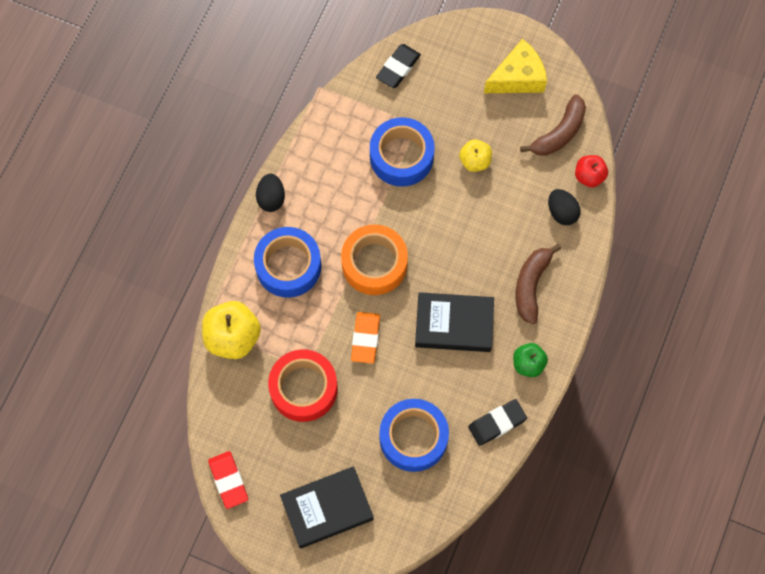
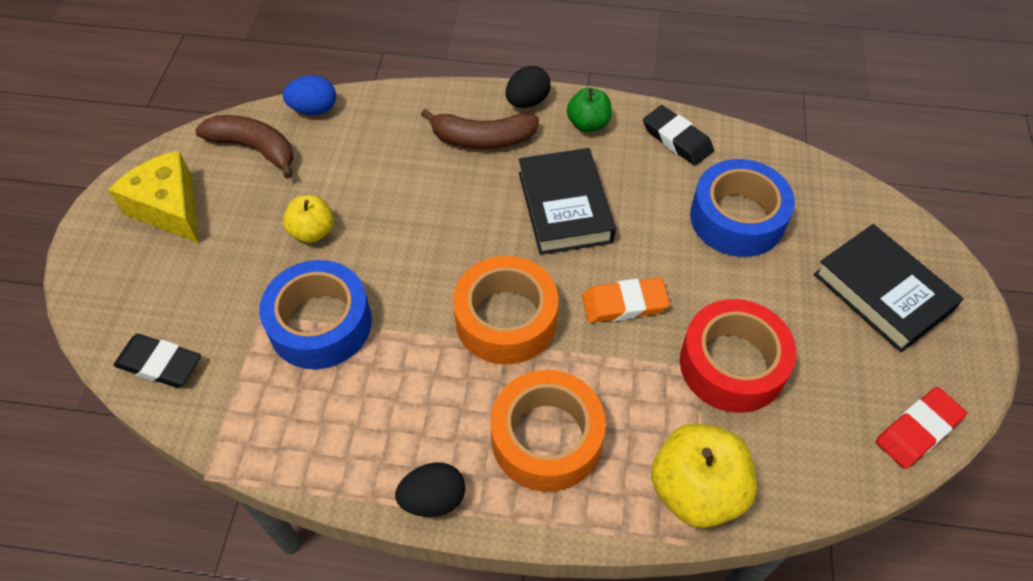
camera: 105 degrees left, 15 degrees down
blue tape [254,227,321,298] -> orange tape [491,370,606,492]
black egg [548,189,581,225] -> black egg moved to [506,66,551,108]
red apple [575,155,608,187] -> blue egg [283,75,336,115]

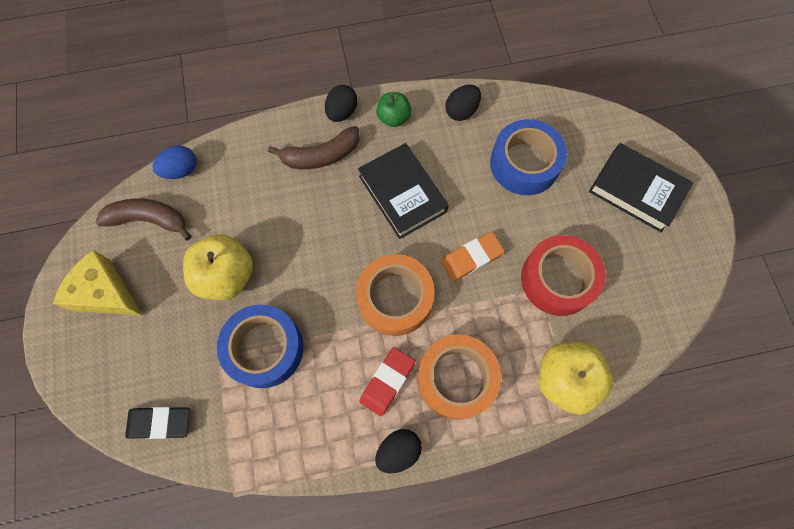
camera: 20 degrees left, 15 degrees up
yellow apple [283,195,334,243] -> yellow apple [183,234,253,300], size x1.70
black eraser [643,105,714,166] -> black egg [445,85,481,121]
red eraser [876,387,967,469] -> red eraser moved to [360,347,416,416]

